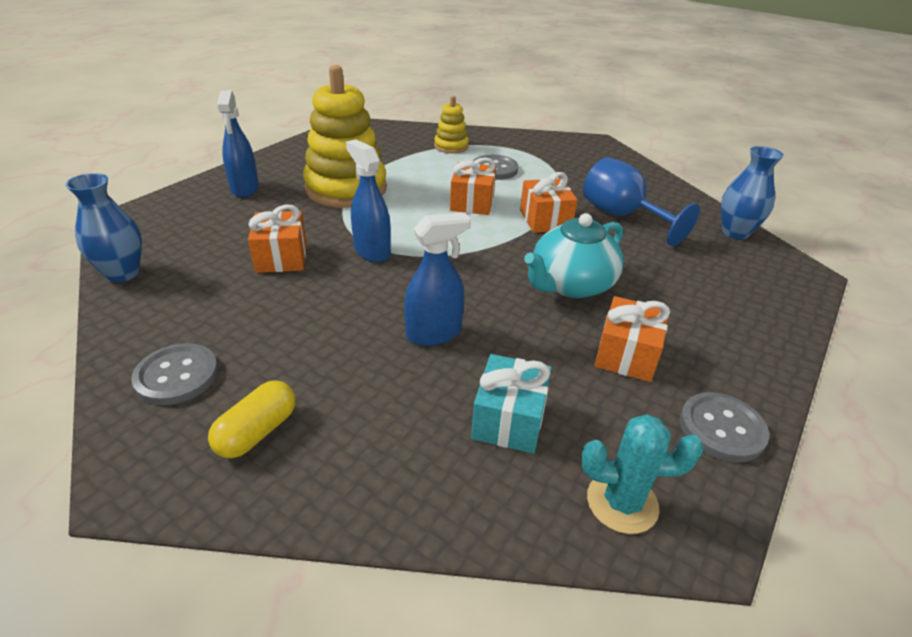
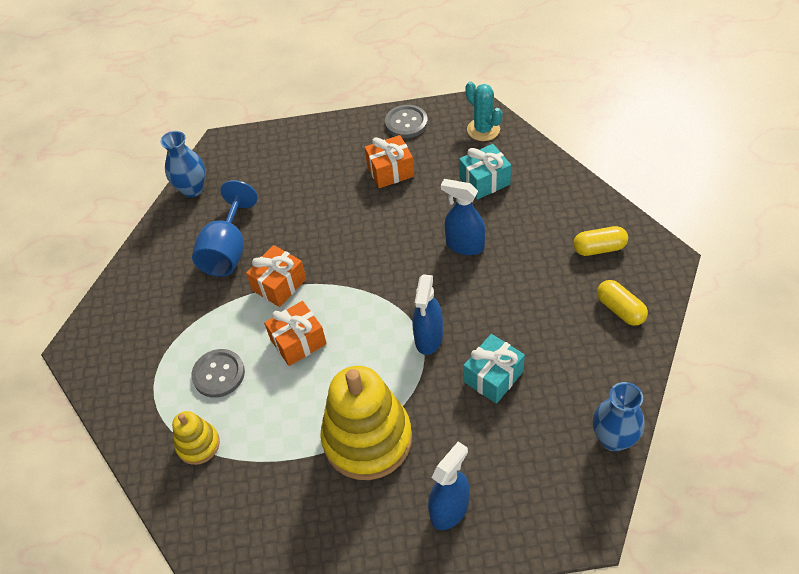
camera: 125 degrees left, 15 degrees up
grey button [131,343,218,405] -> yellow capsule [597,280,648,326]
orange gift [248,205,307,273] -> turquoise gift [463,334,525,404]
turquoise teapot [524,213,624,298] -> none

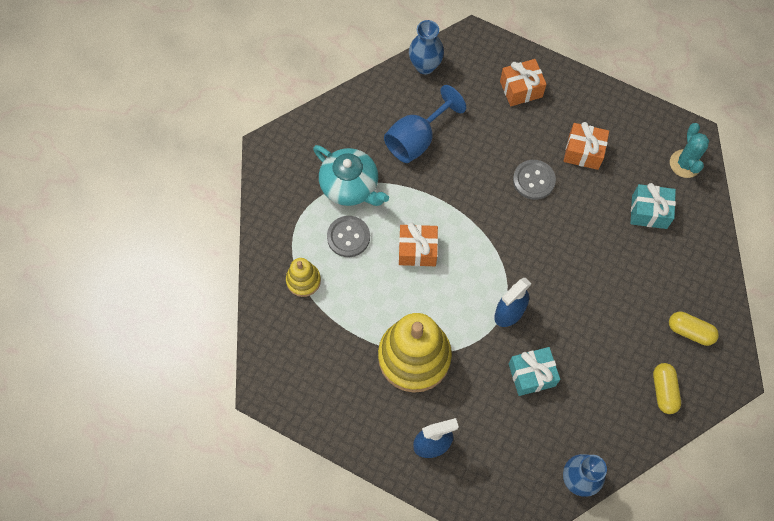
camera: 30 degrees right, 15 degrees up
orange gift [246,245,306,307] -> orange gift moved to [500,59,547,106]
grey button [385,105,428,138] -> grey button moved to [513,160,556,200]
blue spray bottle [441,179,485,255] -> none
none -> turquoise teapot [313,145,389,206]

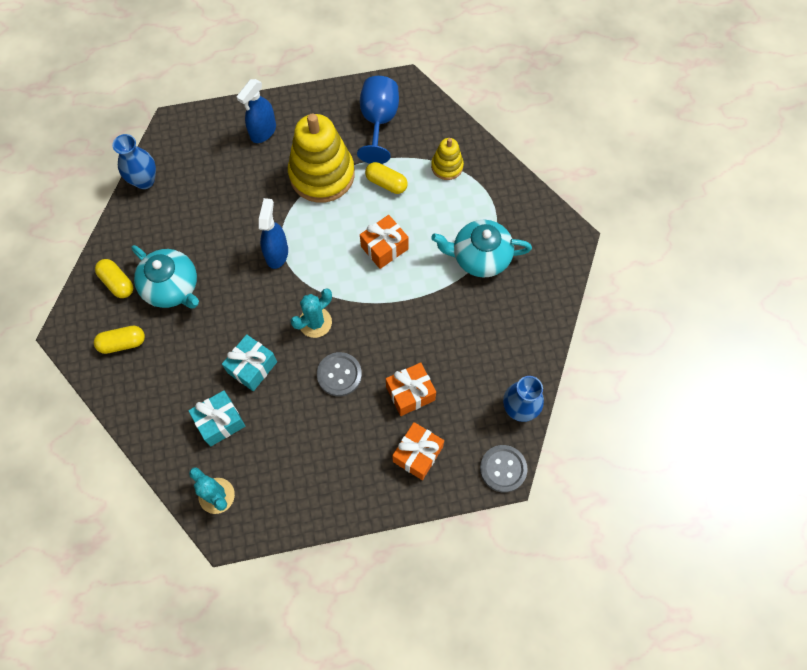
camera: 140 degrees right, 0 degrees up
grey button [327,216,370,257] -> grey button moved to [480,445,528,492]
blue goblet [384,85,466,163] -> blue goblet moved to [357,76,399,164]
turquoise gift [509,347,560,396] -> turquoise gift moved to [222,334,277,391]
orange gift [564,122,609,170] -> orange gift moved to [386,362,436,416]
none -> turquoise teapot [131,245,199,309]
none -> turquoise cactus [291,288,332,338]
none -> yellow capsule [365,162,408,194]

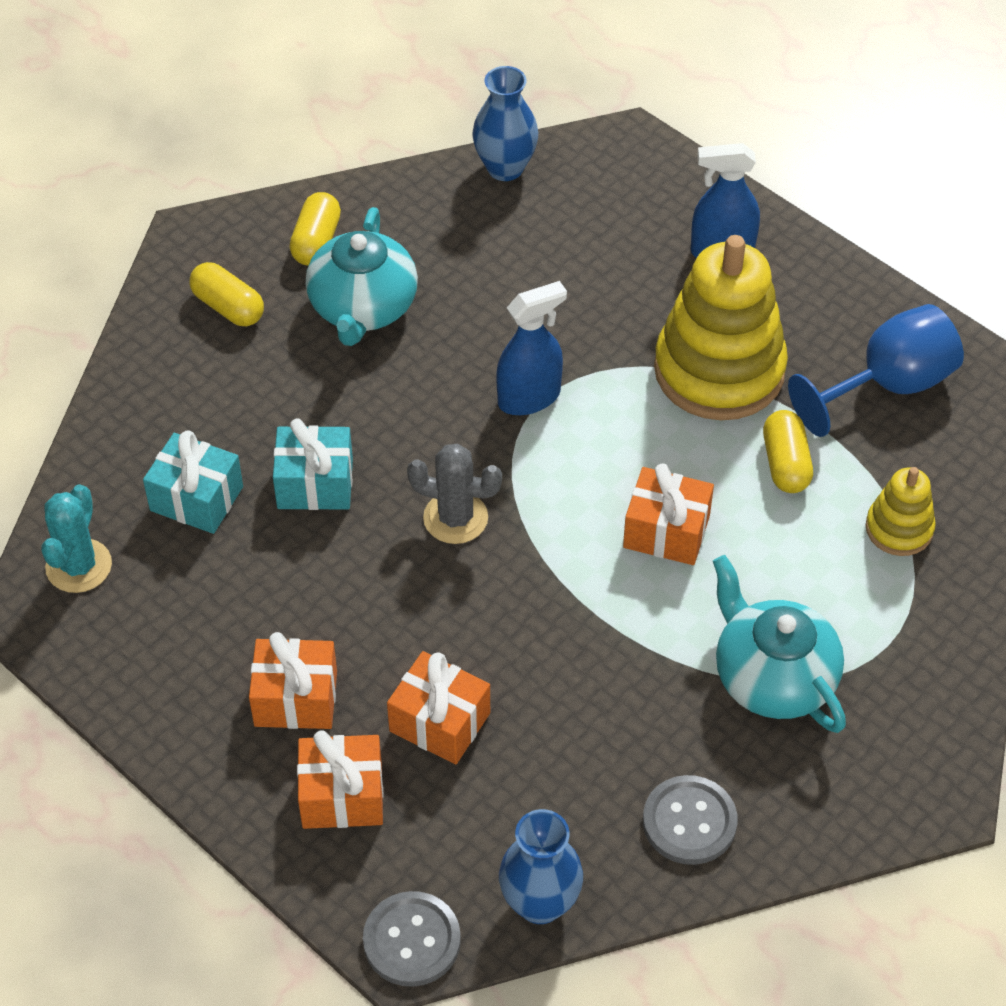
camera: 55 degrees right, 15 degrees down
turquoise cactus [291,288,332,338] -> grey cactus [407,444,502,544]
grey button [317,352,362,396] -> grey button moved to [643,775,738,865]
none -> orange gift [249,632,337,729]

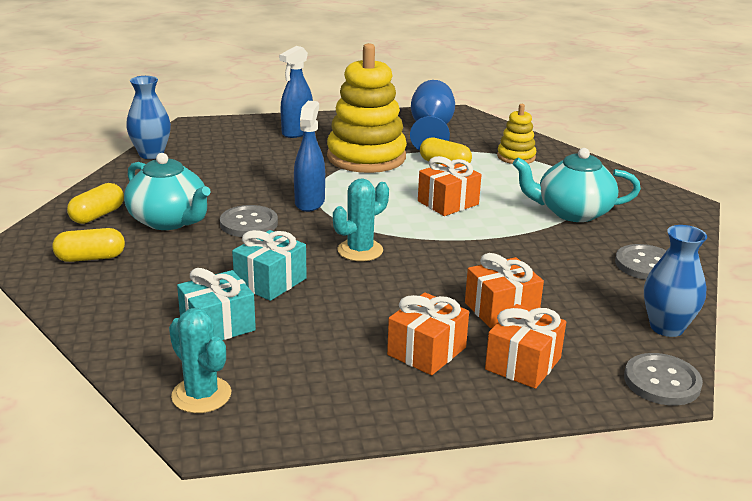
camera: 55 degrees left, 25 degrees down
yellow capsule [289,192,341,266] -> yellow capsule turned 75 degrees clockwise [67,183,124,224]
grey cactus [407,444,502,544] -> turquoise cactus [333,178,389,261]
none -> grey button [220,205,278,237]

